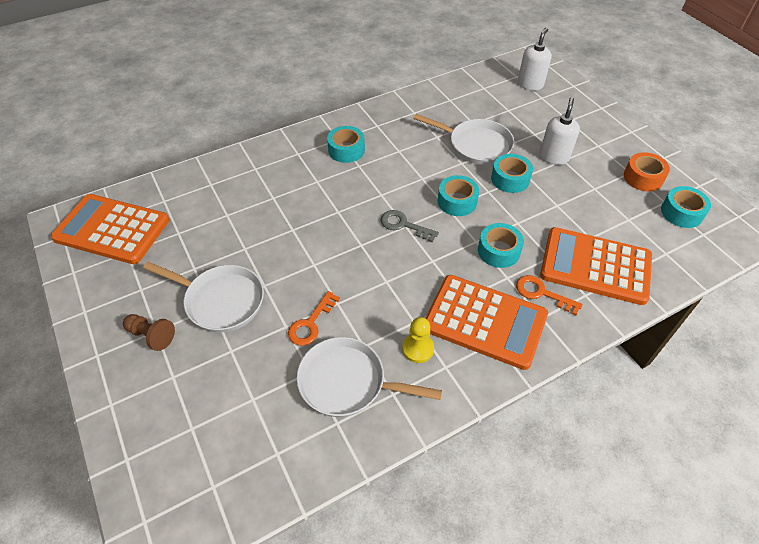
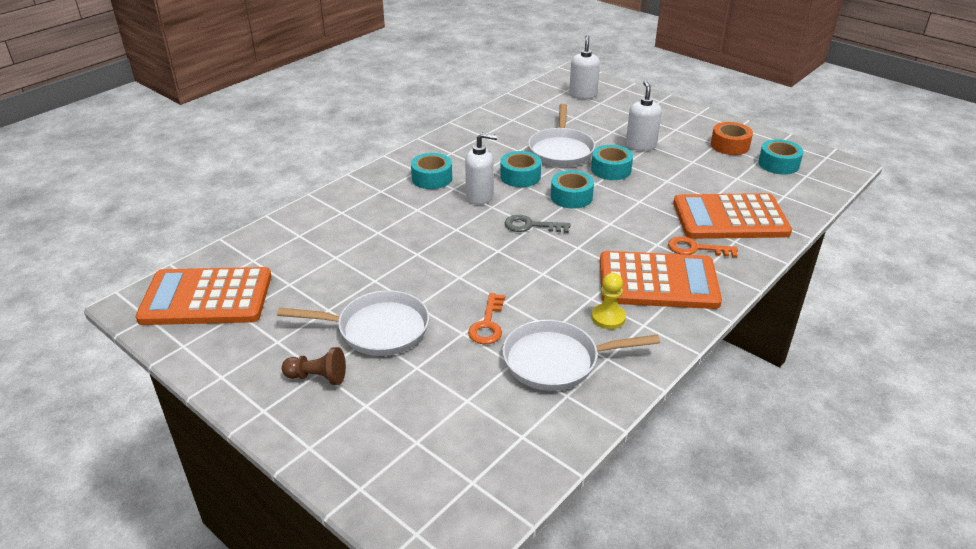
camera: 20 degrees left, 15 degrees down
white pan [413,114,514,165] -> white pan turned 90 degrees clockwise [528,104,595,167]
turquoise tape [478,223,524,268] -> turquoise tape moved to [500,151,541,187]
none -> white soap dispenser [465,133,498,205]

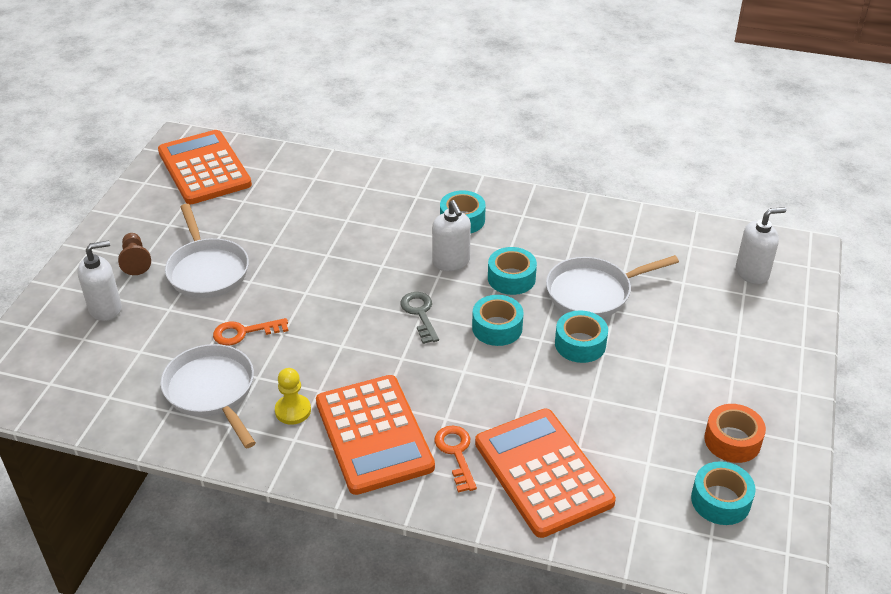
camera: 65 degrees right, 5 degrees up
white soap dispenser [626,81,662,151] -> white soap dispenser moved to [77,241,122,321]

